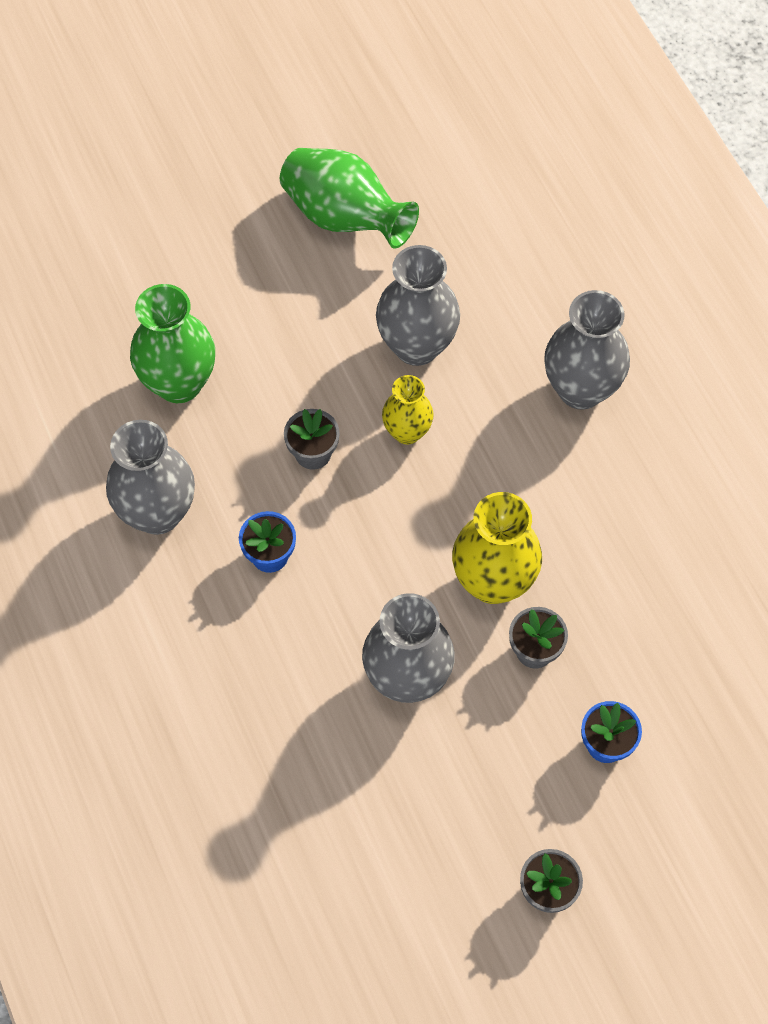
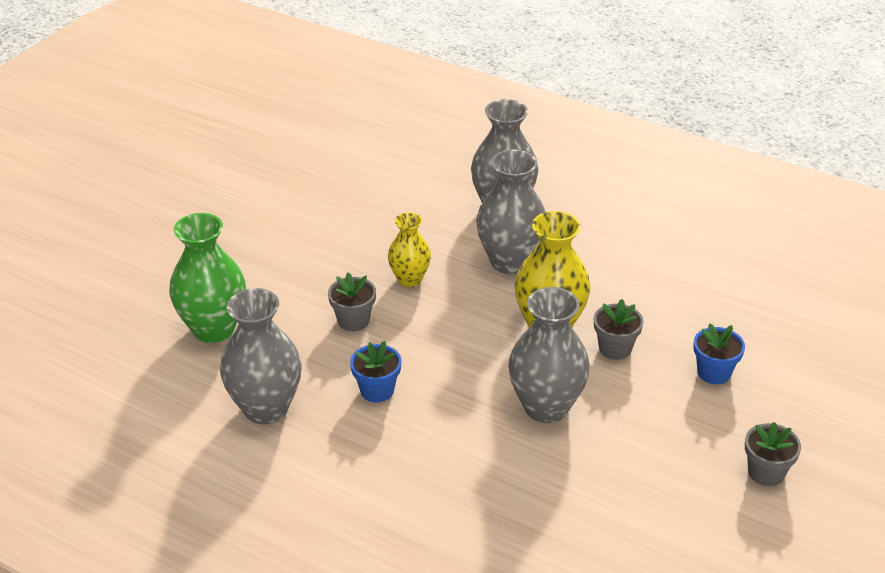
camera: 35 degrees left, 25 degrees down
green vase [280,148,419,249] -> none
grey vase [376,245,460,366] -> grey vase moved to [476,149,546,274]

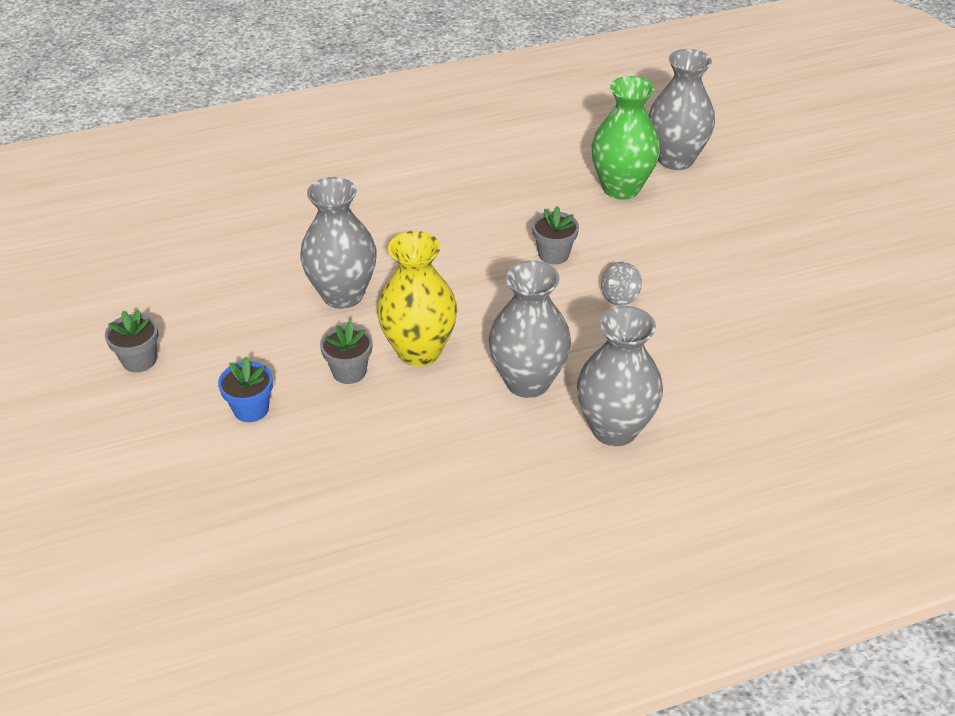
camera: 130 degrees right, 5 degrees up
grey vase [220,288,302,424] -> grey vase moved to [648,49,715,170]
blue flower pot [350,341,402,402] -> none
yellow vase [388,212,431,287] -> none
none -> grey spinning top [601,262,642,306]

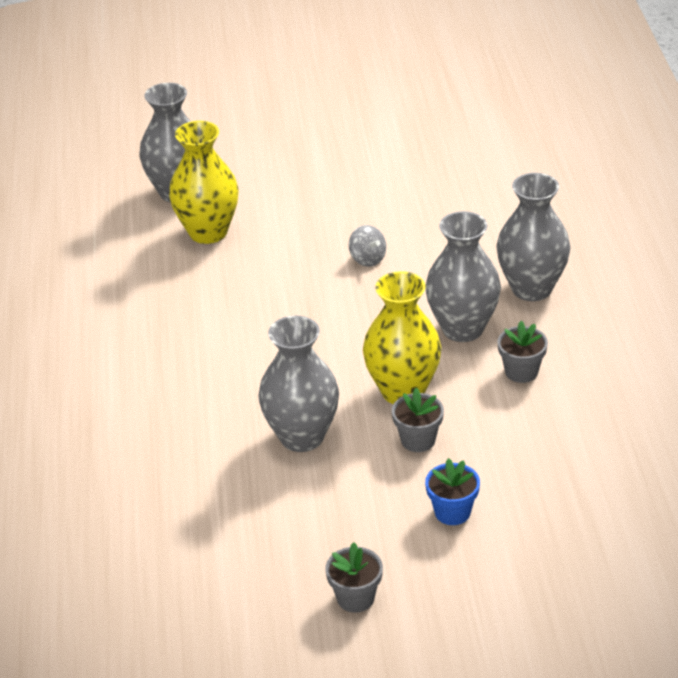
camera: 75 degrees left, 5 degrees down
grey flower pot [532,206,579,264] -> grey flower pot moved to [497,321,548,383]
green vase [591,76,660,200] -> yellow vase [169,121,239,244]

